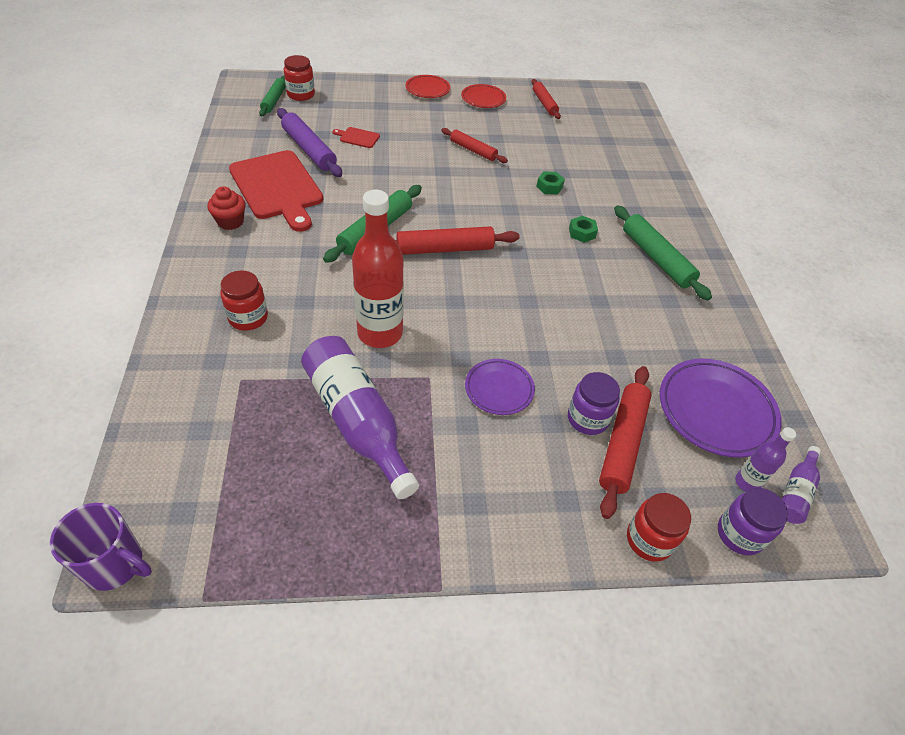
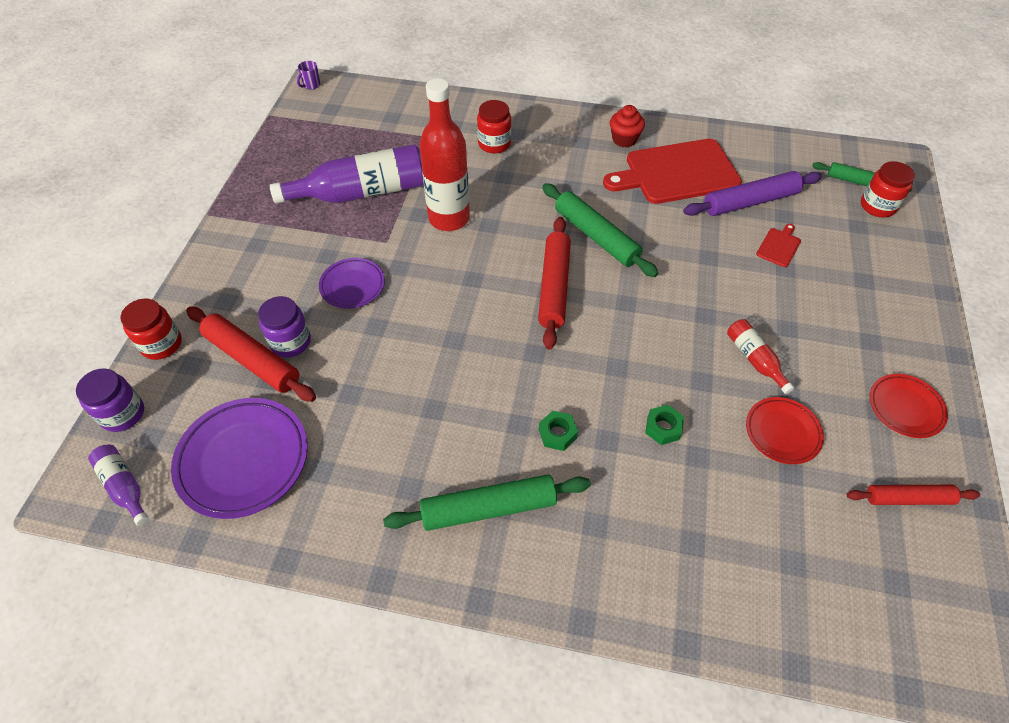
camera: 110 degrees right, 5 degrees up
purple mug [50,503,152,591] -> purple mug [297,61,320,89], size x0.50
red plate [406,75,450,98] -> red plate moved to [746,397,824,464]
red rolling pin [441,128,508,163] -> red bottle [727,319,794,394]
purple bottle [735,427,796,492] -> none

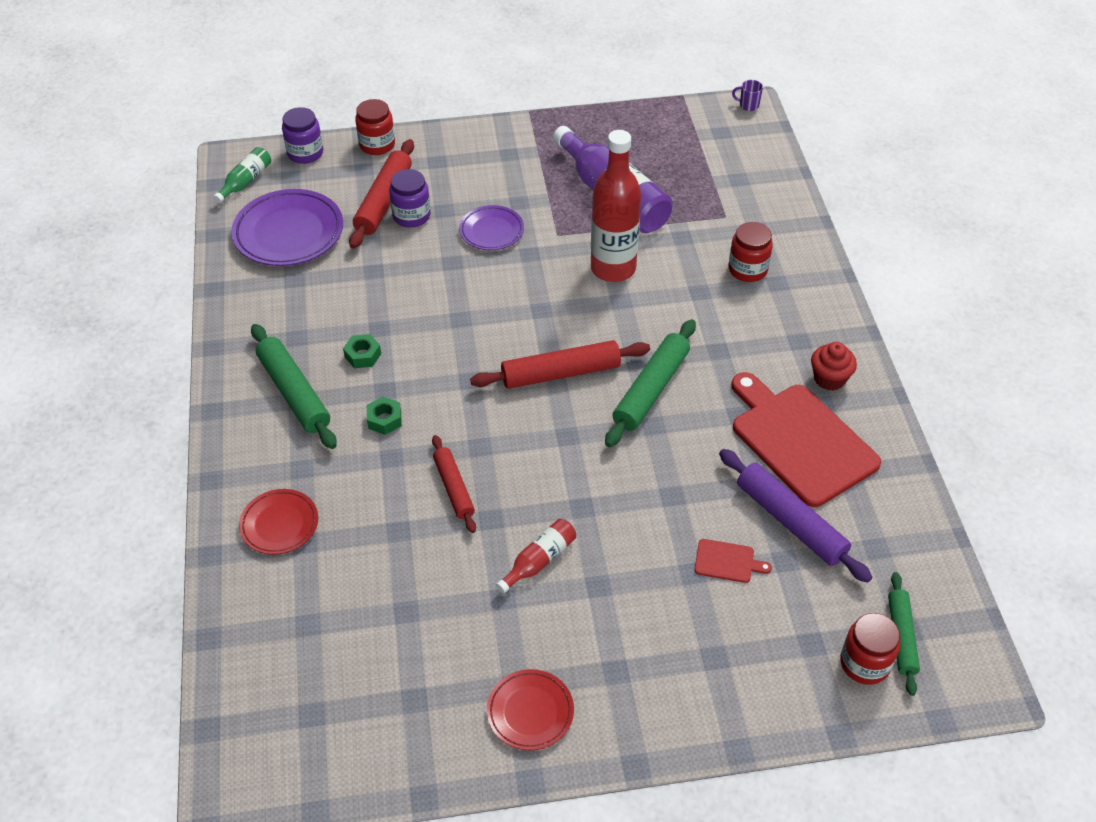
camera: 70 degrees right, 5 degrees down
purple bottle [88,445,149,526] -> green bottle [213,147,271,203]
green nut [645,405,684,445] -> green nut moved to [343,334,381,368]
red plate [746,397,824,464] -> red plate moved to [239,489,318,555]
red rolling pin [847,485,980,505] -> red rolling pin moved to [432,435,476,533]

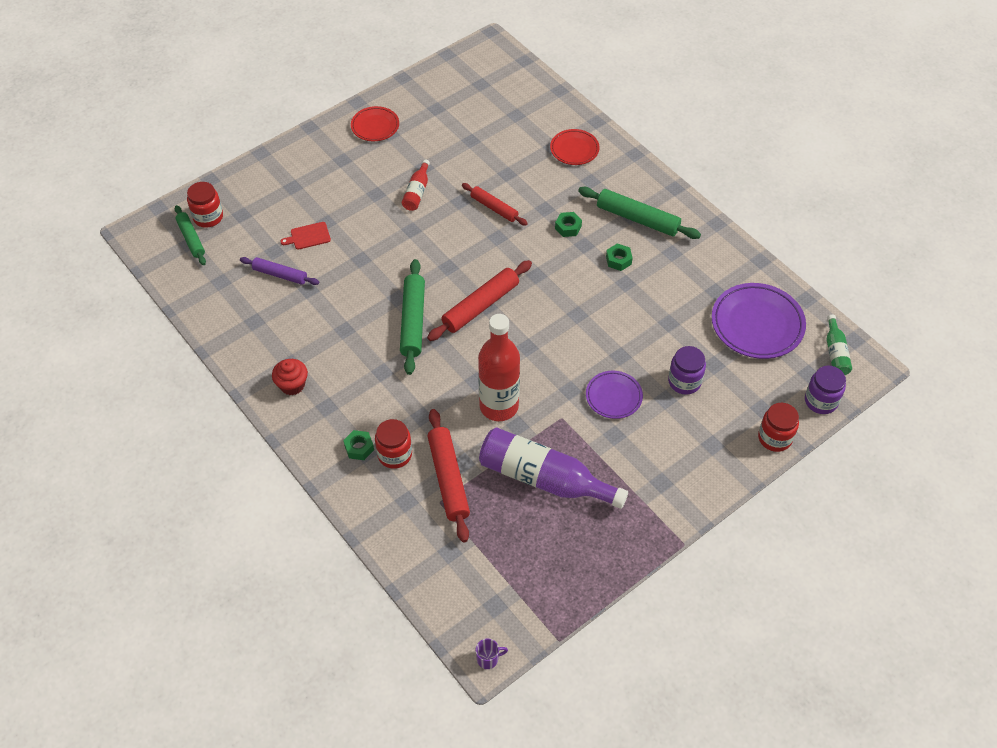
camera: 150 degrees right, 5 degrees up
red rolling pin [349,139,414,249] -> red rolling pin moved to [427,409,470,542]
purple rolling pin [719,449,873,583] -> purple rolling pin [240,257,319,285], size x0.64
red cutting board [731,372,881,507] -> none
none -> green nut [343,430,374,460]

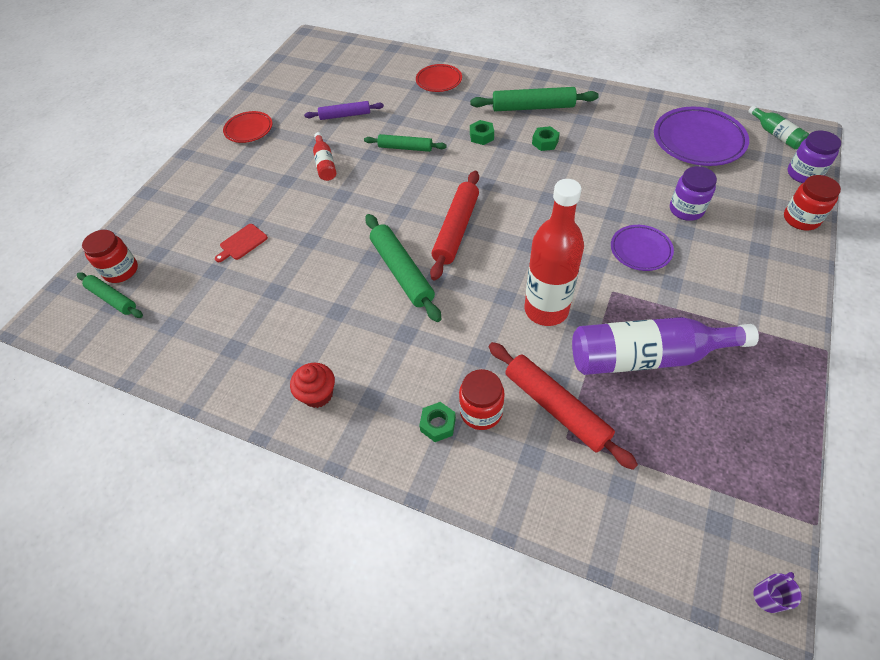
camera: 25 degrees left, 0 degrees up
purple rolling pin [240,257,319,285] -> purple rolling pin moved to [304,101,384,120]
red rolling pin [462,183,528,226] -> green rolling pin [364,134,447,152]

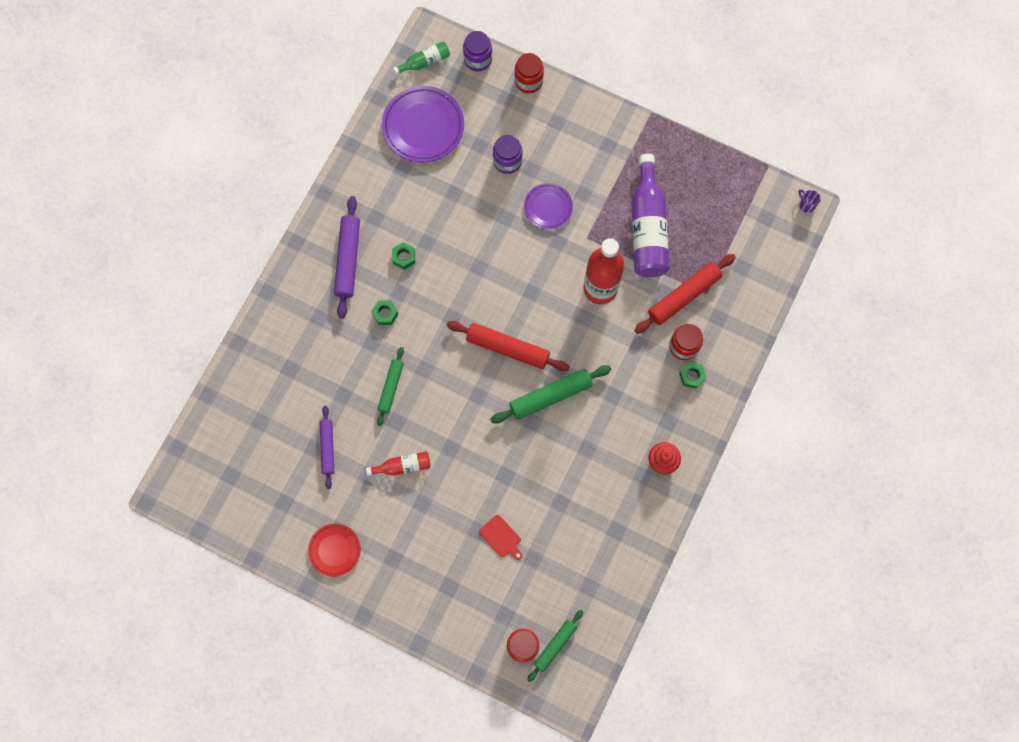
camera: 90 degrees left, 20 degrees up
red plate [416,64,462,92] -> none
green rolling pin [470,87,599,111] -> purple rolling pin [334,196,360,319]

